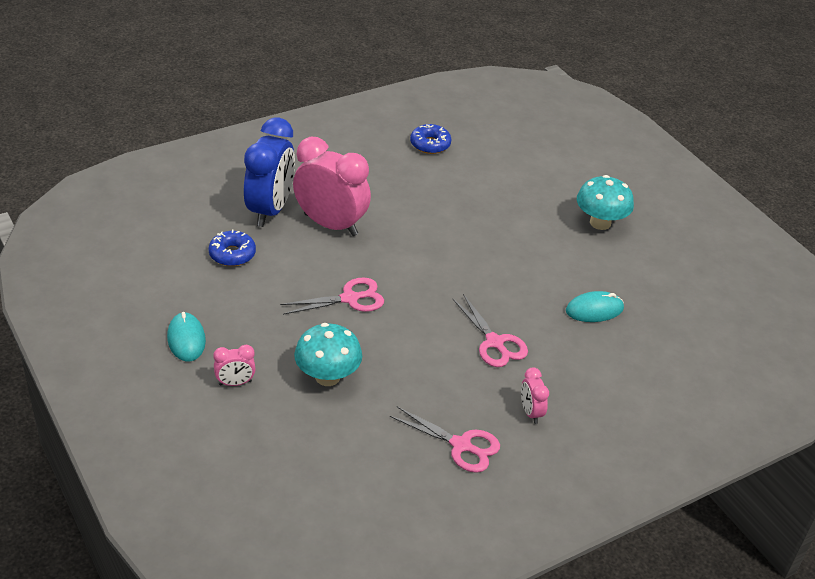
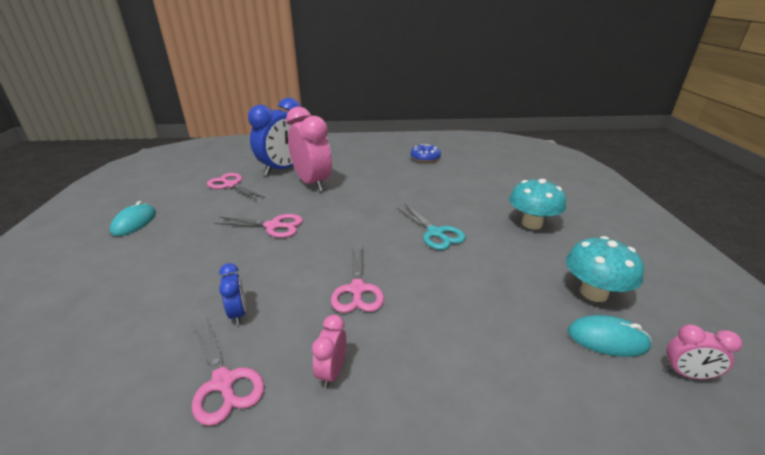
camera: 30 degrees right, 10 degrees down
blue donut [209,230,256,266] -> pink scissors [207,173,266,201]
pink clock [213,345,256,386] -> pink clock moved to [665,324,742,379]
turquoise mushroom [294,323,362,386] -> turquoise mushroom moved to [566,236,644,302]
turquoise mouse [566,291,624,322] -> turquoise mouse moved to [568,315,652,357]
none -> blue clock [219,263,246,325]
none -> turquoise scissors [397,204,466,250]

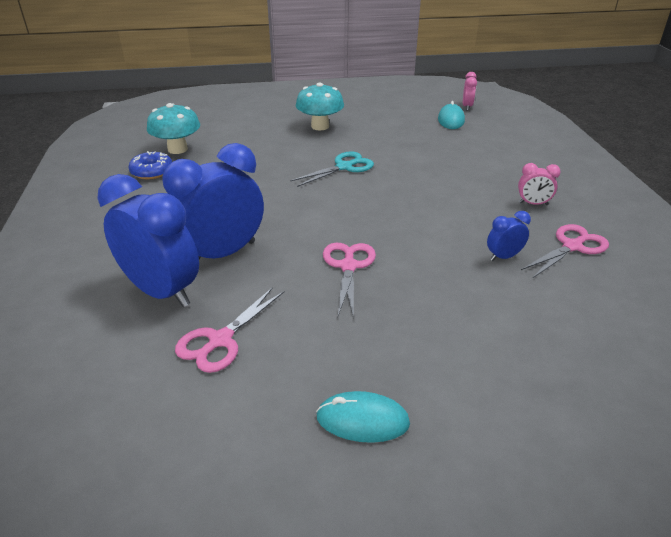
camera: 95 degrees left, 5 degrees up
pink clock [286,107,332,192] -> blue clock [162,143,264,260]
pink scissors [331,246,384,313] -> none
turquoise mushroom [566,236,644,302] -> turquoise mushroom moved to [147,103,200,154]

